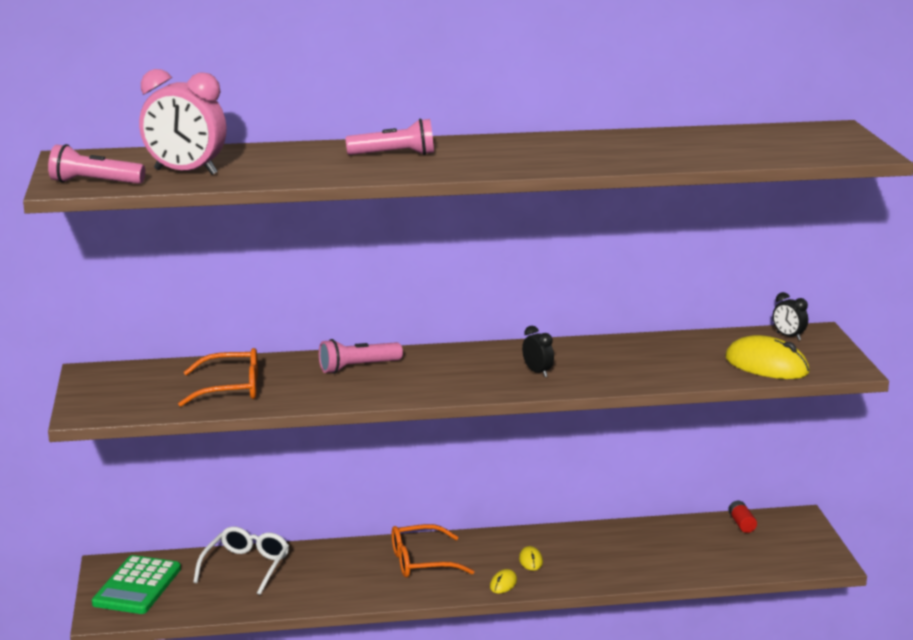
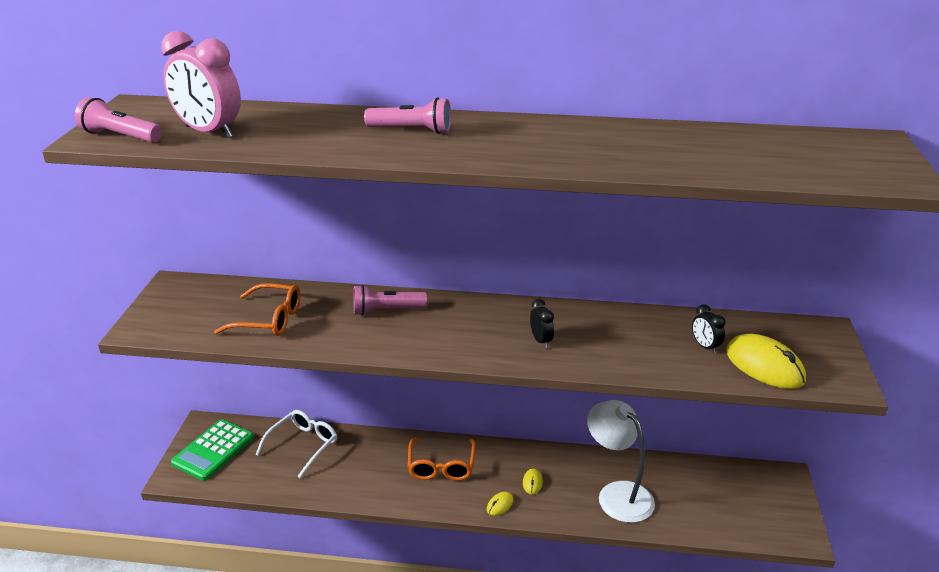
camera: 15 degrees right, 10 degrees up
orange glasses [392,524,475,578] -> orange glasses turned 90 degrees counterclockwise [408,437,476,481]
red battery [728,501,757,533] -> none
black clock [773,292,808,340] -> black clock moved to [692,304,726,354]
none -> white lamp [587,400,655,523]

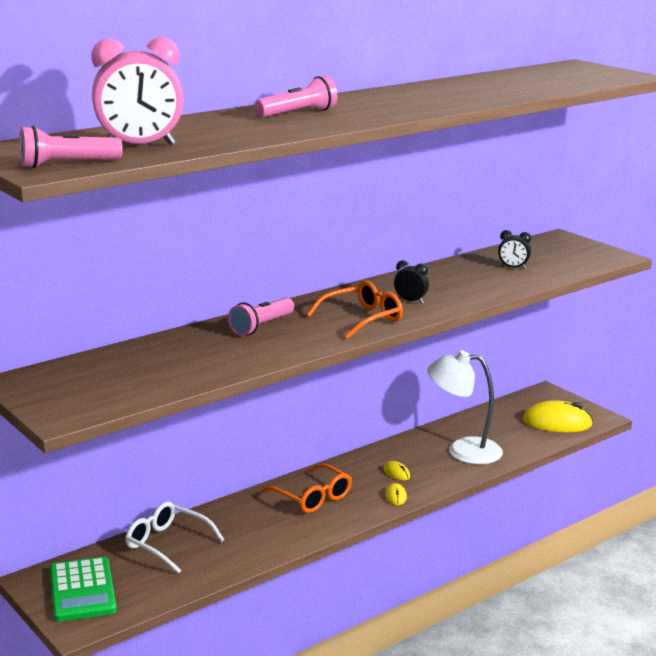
camera: 45 degrees left, 10 degrees down
orange glasses [214,283,300,336] -> orange glasses moved to [306,280,403,339]
white glasses [256,410,337,478] -> white glasses turned 45 degrees counterclockwise [125,502,224,574]
yellow mouse [726,334,806,389] -> yellow mouse moved to [523,400,593,432]

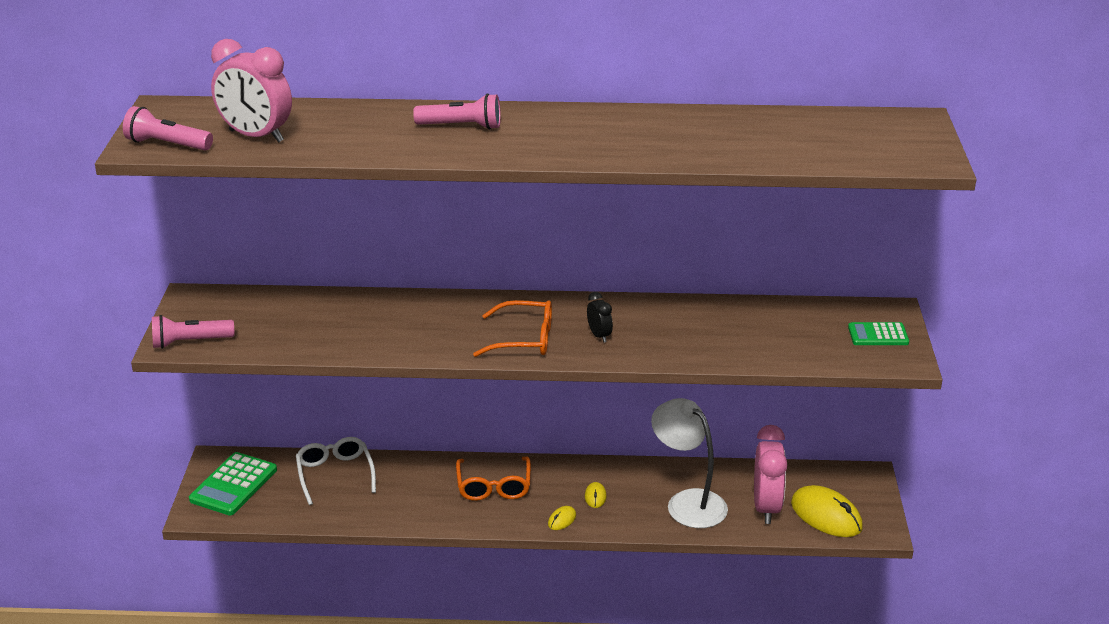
camera: 40 degrees right, 10 degrees up
pink flashlight [228,297,294,336] -> pink flashlight moved to [152,315,234,349]
black clock [498,230,531,269] -> none
none -> pink clock [754,425,788,524]
none -> green calculator [848,322,909,345]

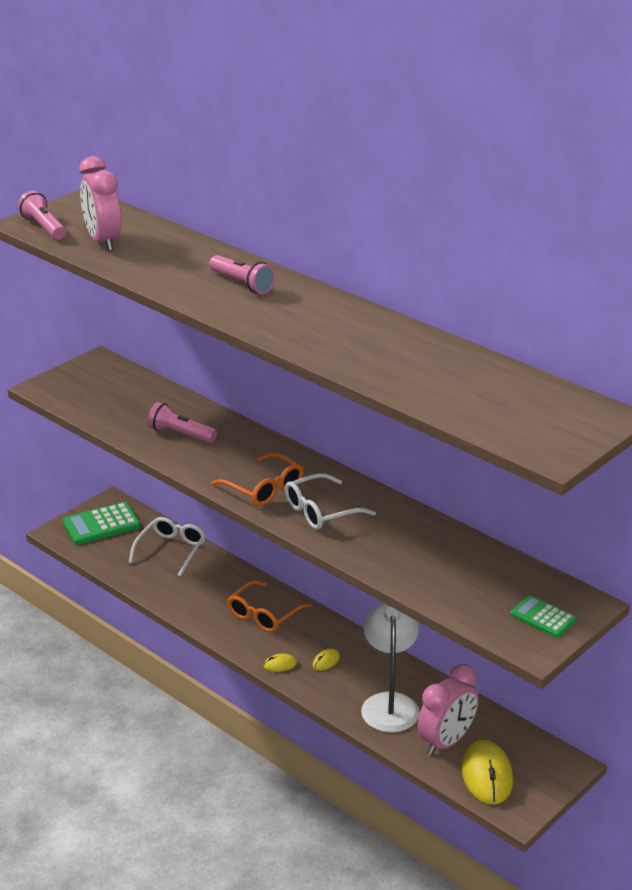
camera: 40 degrees right, 0 degrees up
pink flashlight [152,315,234,349] -> pink flashlight moved to [147,402,217,443]
black clock [587,292,613,343] -> white glasses [285,473,376,530]

